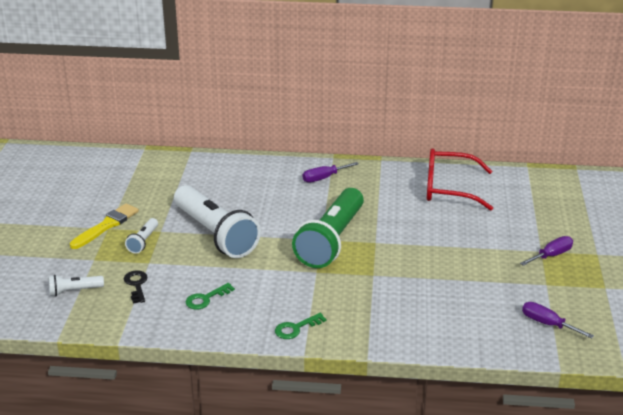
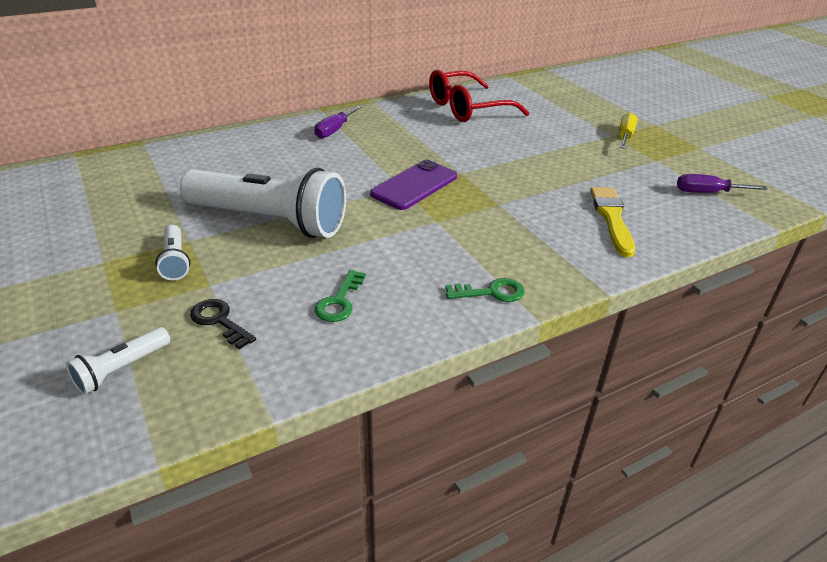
camera: 35 degrees left, 5 degrees up
yellow brush [70,203,139,249] -> yellow brush moved to [590,187,635,257]
green key [275,313,327,339] -> green key turned 120 degrees counterclockwise [446,278,525,302]
green flashlight [292,188,364,268] -> purple phone [370,160,457,210]
purple screwdriver [520,236,573,266] -> yellow screwdriver [619,113,638,149]

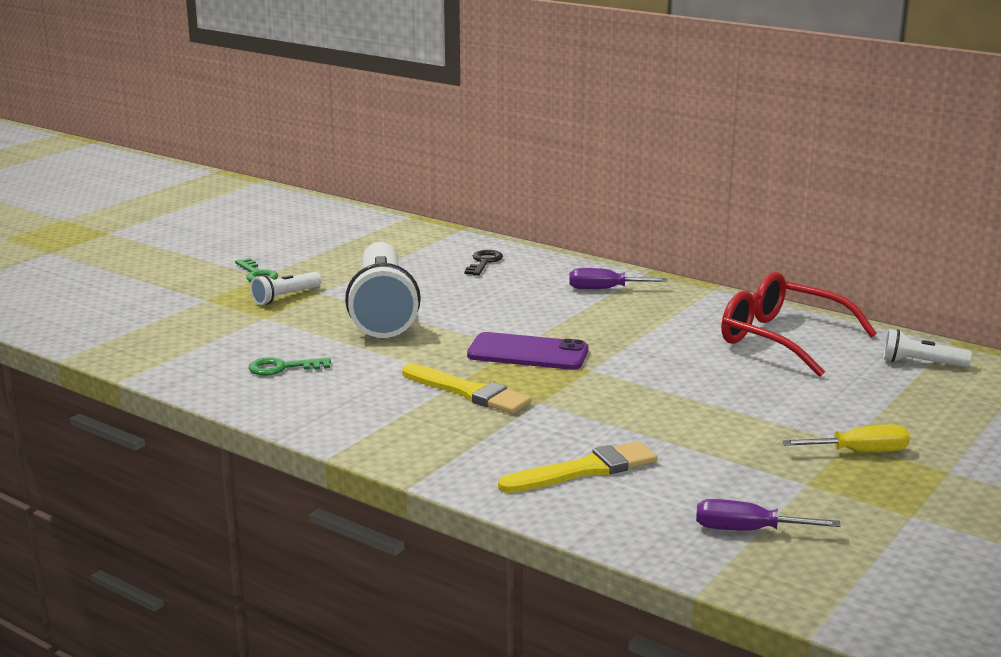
camera: 65 degrees right, 15 degrees down
white flashlight [66,327,170,395] -> white flashlight moved to [883,329,972,367]
black key [190,299,256,349] -> black key moved to [464,250,503,276]
green key [446,278,525,302] -> green key moved to [235,258,278,282]
purple screwdriver [677,174,768,193] -> purple screwdriver turned 60 degrees counterclockwise [696,499,840,531]
none -> yellow brush [402,364,531,414]

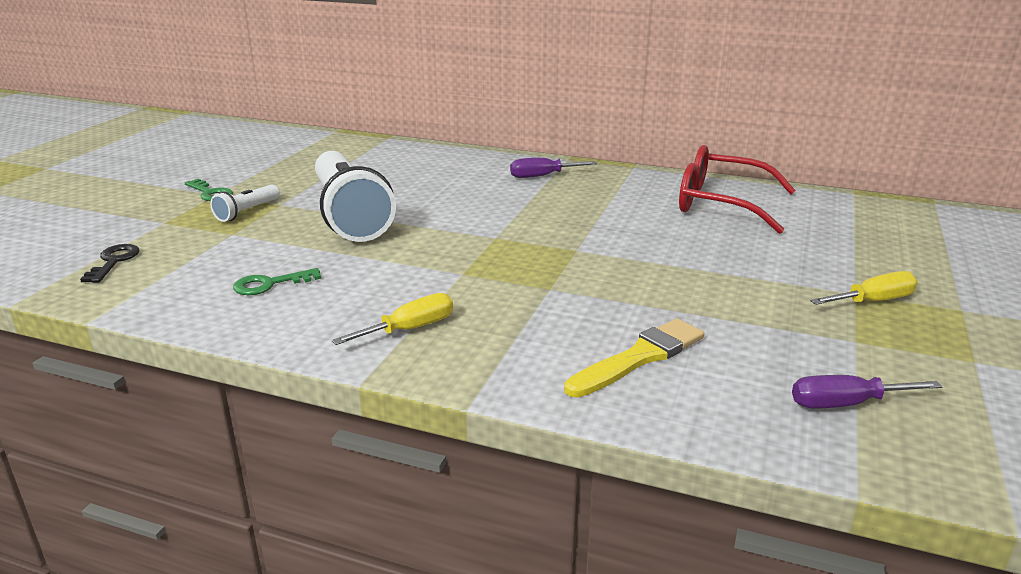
camera: 15 degrees left, 5 degrees up
yellow brush [402,364,531,414] -> none
black key [464,250,503,276] -> black key moved to [80,244,140,283]
purple phone [467,332,589,370] -> none
white flashlight [883,329,972,367] -> none
none -> yellow screwdriver [332,293,453,345]

